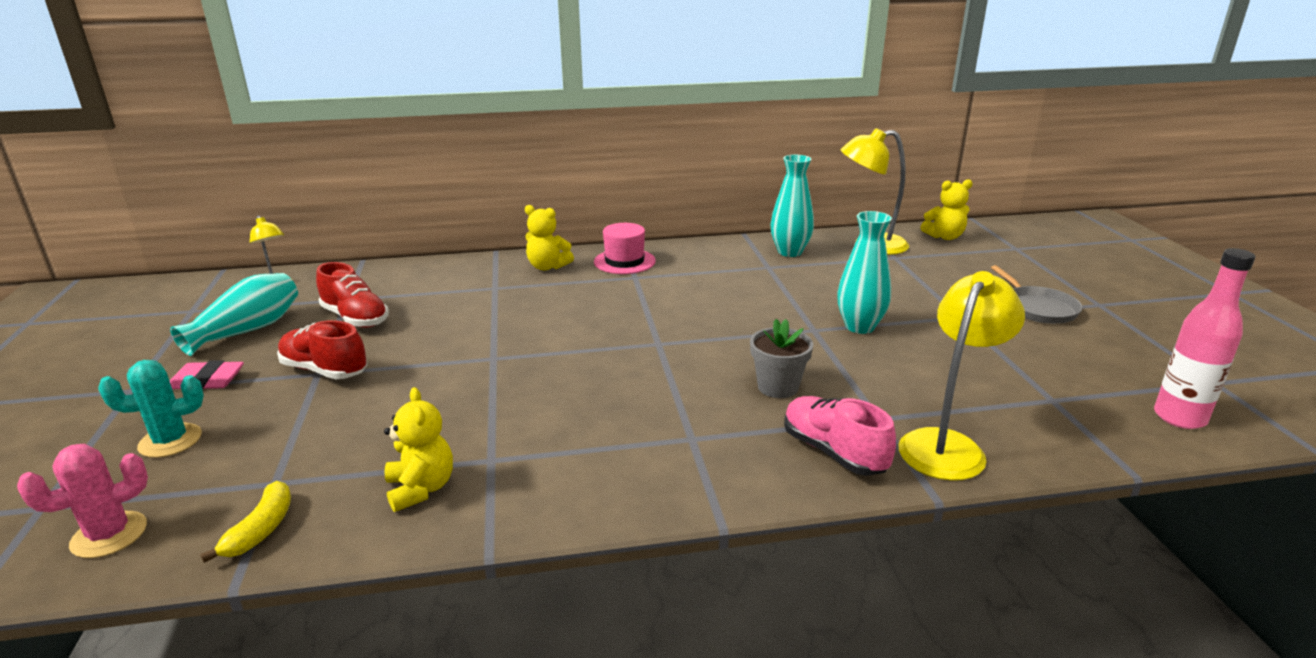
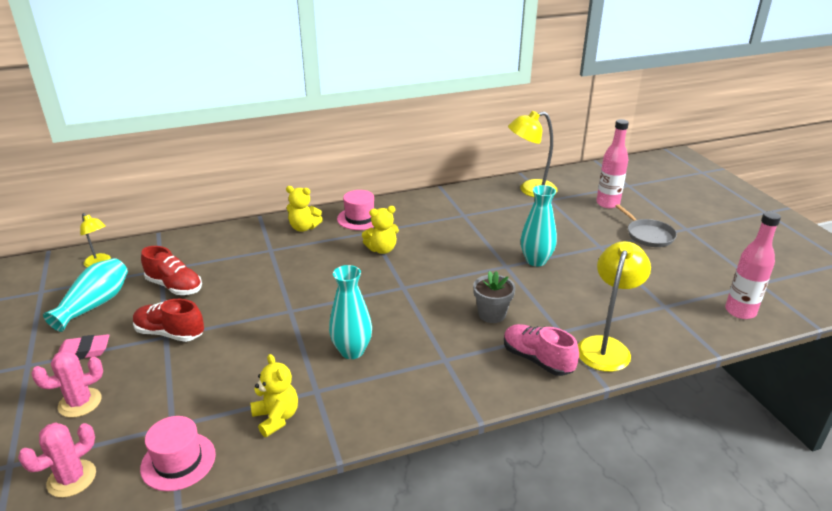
camera: 10 degrees left, 5 degrees up
turquoise cactus [98,360,204,458] -> pink cactus [31,350,103,418]
yellow banana [200,481,291,563] -> pink hat [140,416,216,491]
turquoise vase [771,155,814,257] -> turquoise vase moved to [329,265,372,359]
yellow teddy bear [921,179,973,240] -> yellow teddy bear moved to [362,206,399,254]
none -> pink bottle [596,119,629,208]

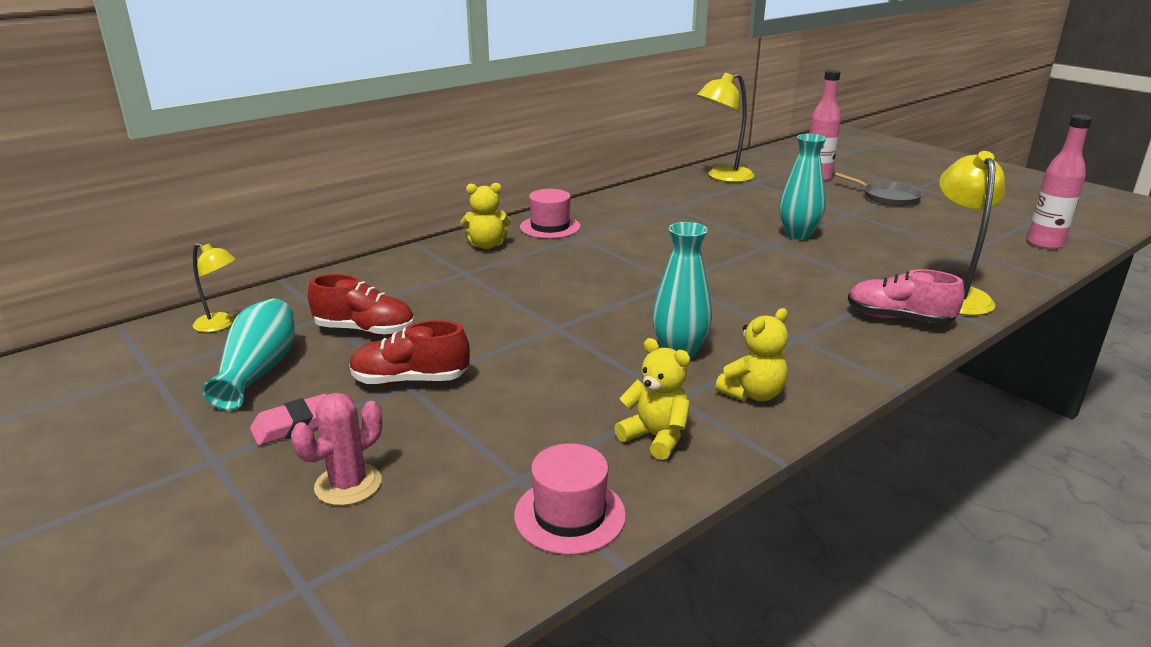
camera: 20 degrees left, 5 degrees down
pink cactus [18,422,96,498] -> none
yellow teddy bear [362,206,399,254] -> yellow teddy bear moved to [715,308,788,401]
grey flower pot [473,271,515,323] -> none

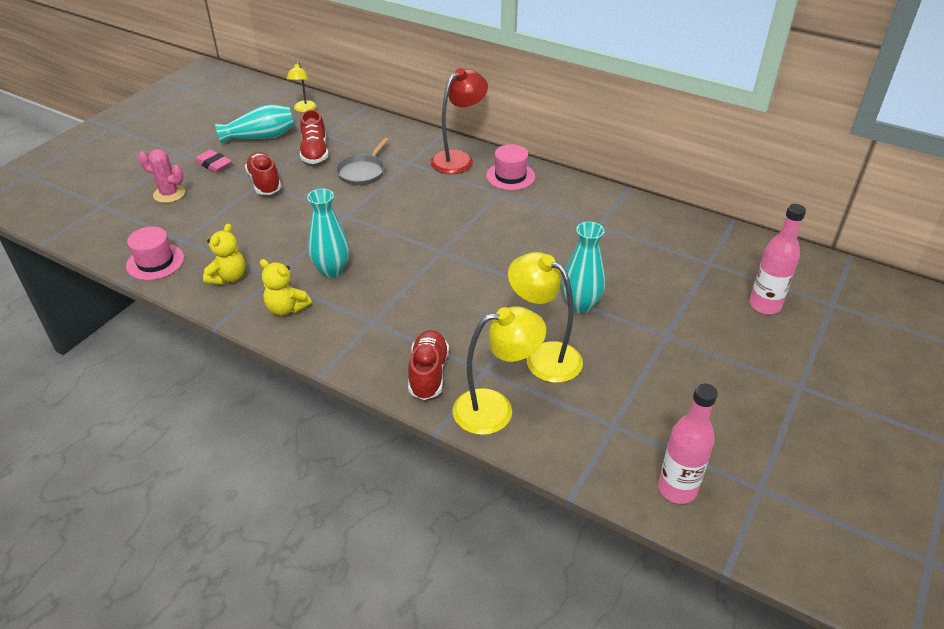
camera: 70 degrees right, 15 degrees up
yellow teddy bear [460,183,511,249] -> red lamp [431,68,488,174]
yellow lamp [697,73,755,182] -> yellow lamp moved to [508,252,583,383]
grey pan [835,173,923,206] -> grey pan moved to [336,138,389,185]
pink shoe [848,269,965,325] -> red shoe [408,330,449,400]

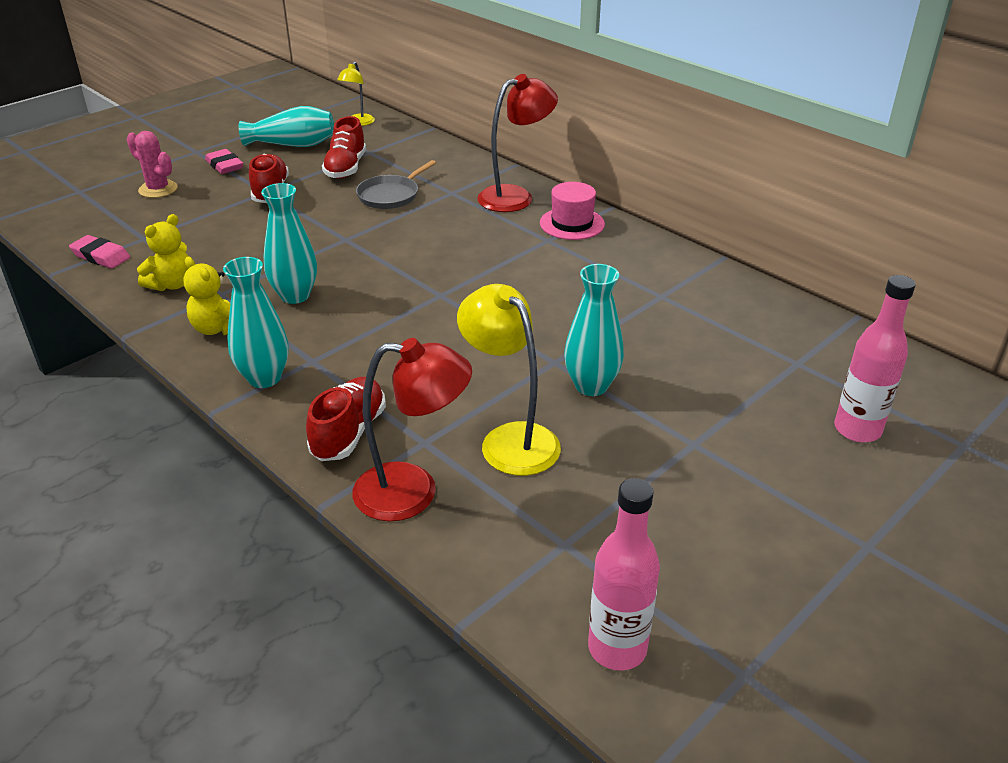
camera: 15 degrees right, 5 degrees down
pink hat [126,226,184,280] -> pink eraser [69,235,130,269]
yellow lamp [452,306,546,435] -> red lamp [352,338,472,521]
none -> turquoise vase [223,257,289,388]

